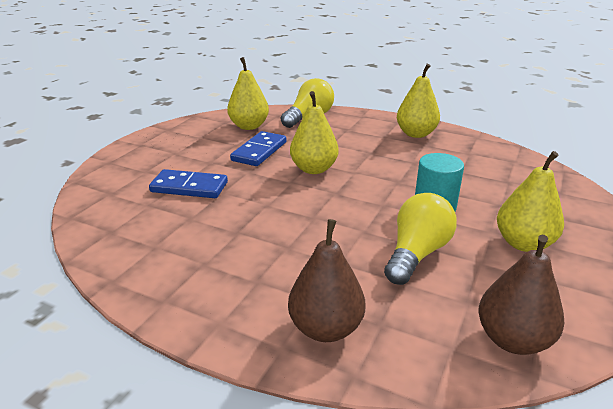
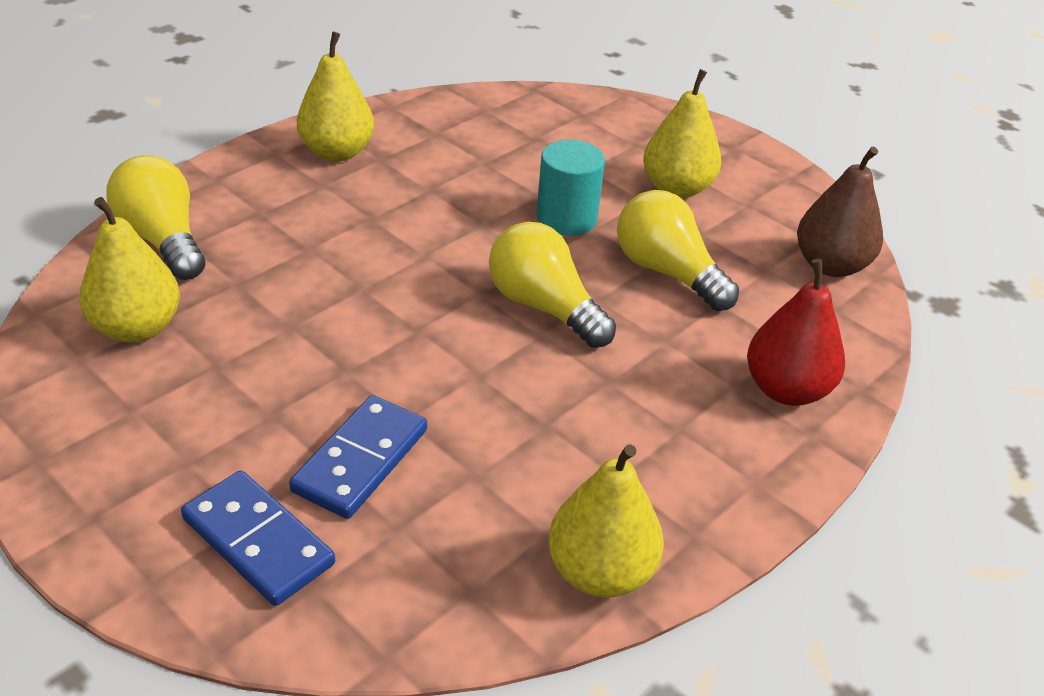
camera: 75 degrees left, 10 degrees up
blue domino [230,131,286,166] -> blue domino moved to [181,470,335,606]
brown pear [288,219,365,342] -> red pear [747,259,845,406]
yellow pear [290,91,339,174] -> yellow pear moved to [548,444,664,598]
none -> yellow light bulb [489,222,616,348]

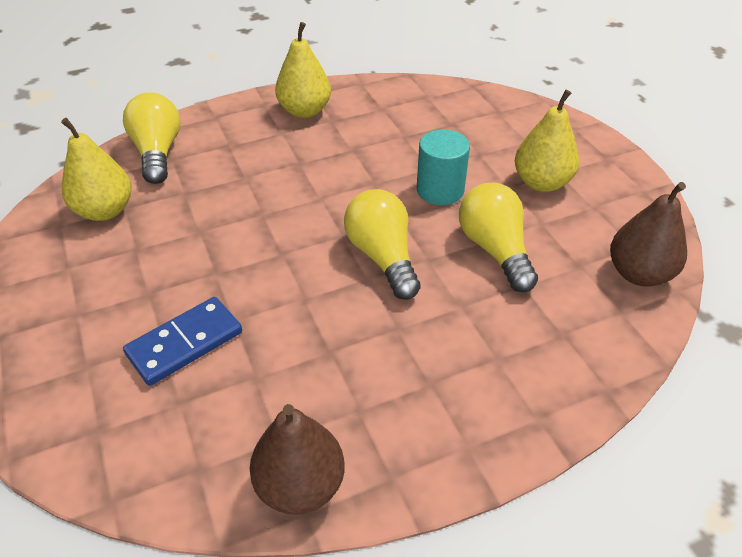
camera: 25 degrees right, 5 degrees up
blue domino [181,470,335,606] -> none
yellow pear [548,444,664,598] -> brown pear [250,404,345,515]
red pear [747,259,845,406] -> none

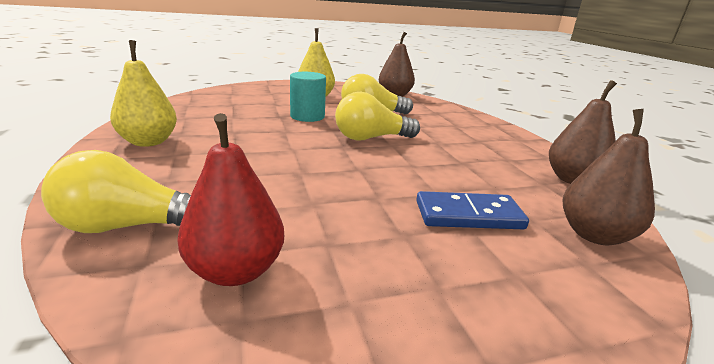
camera: 85 degrees left, 20 degrees down
yellow pear [61,118,132,221] -> red pear [177,113,284,286]
blue domino [123,297,242,386] -> blue domino turned 60 degrees counterclockwise [416,191,529,229]
none -> brown pear [563,109,655,245]

